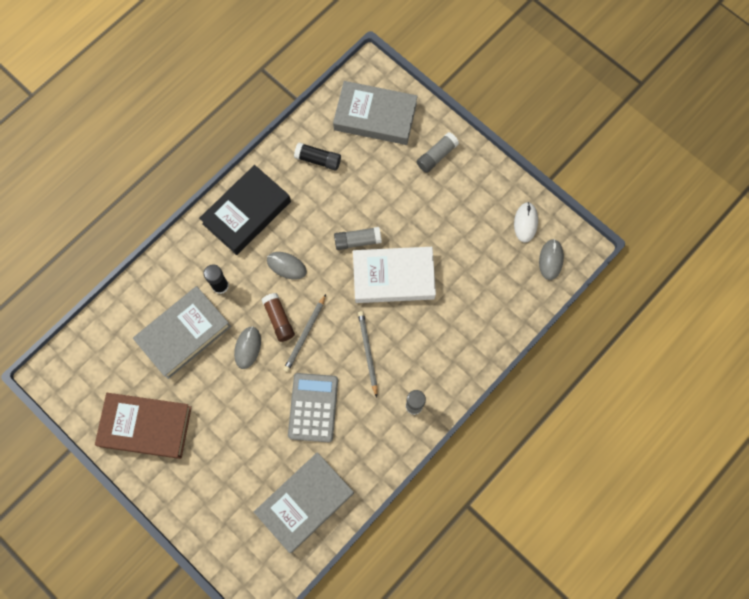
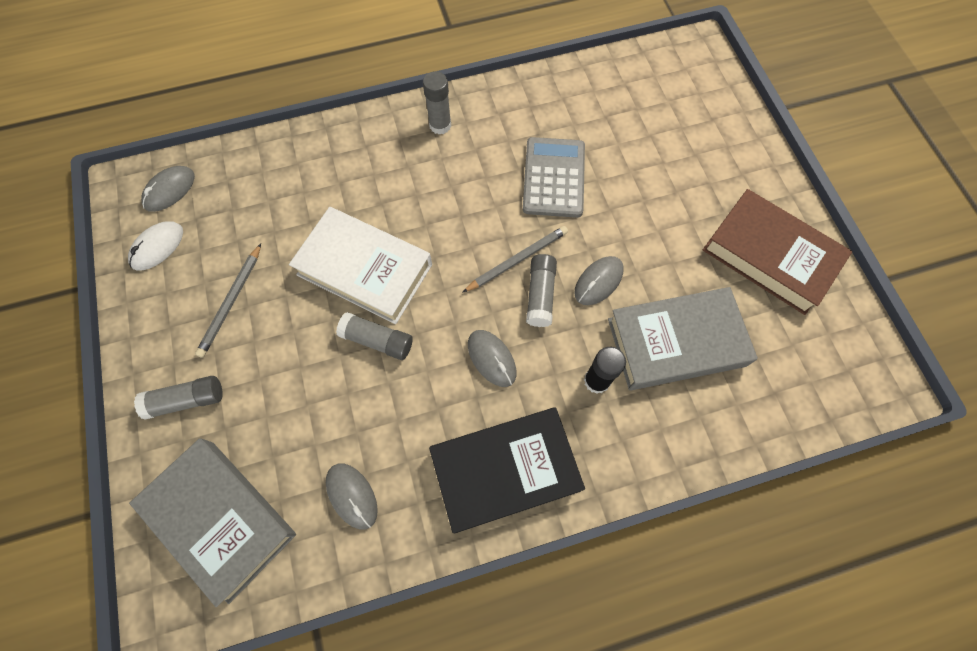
camera: 150 degrees left, 5 degrees down
grey book [254,452,354,553] -> none
brown glue stick [262,293,295,342] -> grey glue stick [526,254,557,327]
grey calculator [288,373,338,442] -> grey calculator turned 150 degrees clockwise [523,137,585,218]
black glue stick [294,142,341,170] -> grey mouse [326,463,378,530]
grey pencil [358,311,378,397] -> grey pencil moved to [195,244,261,358]

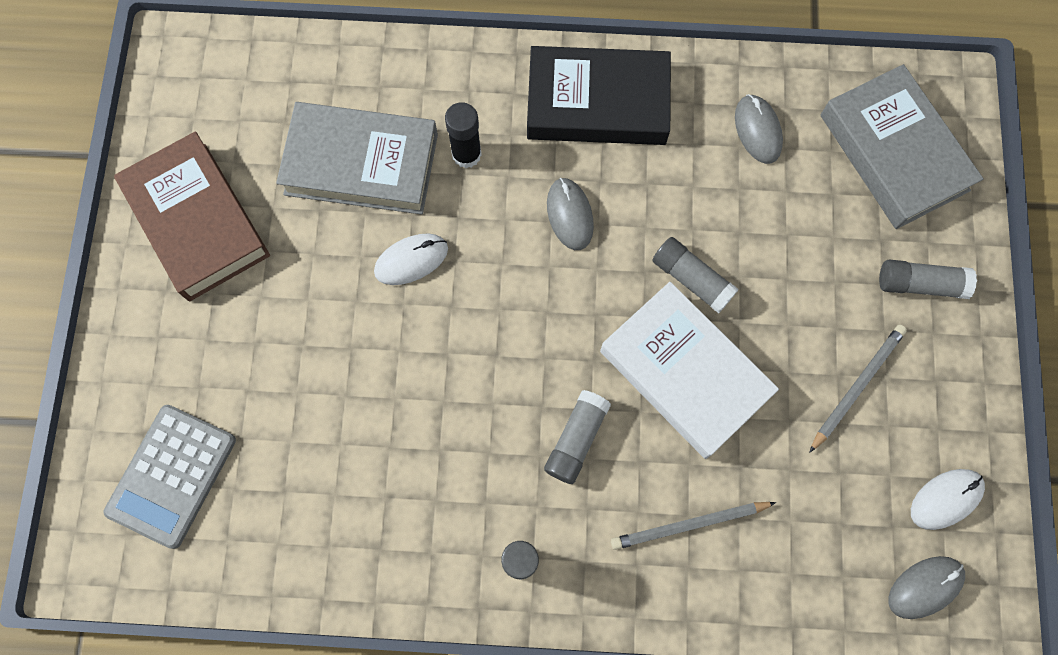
camera: 160 degrees left, 5 degrees up
grey pencil [462,226,568,293] -> grey pencil moved to [611,502,776,550]
grey calculator [523,137,585,218] -> grey calculator moved to [104,405,236,549]
grey glue stick [526,254,557,327] -> grey glue stick moved to [544,390,611,484]
grey mouse [574,256,624,305] -> white mouse [374,233,448,285]

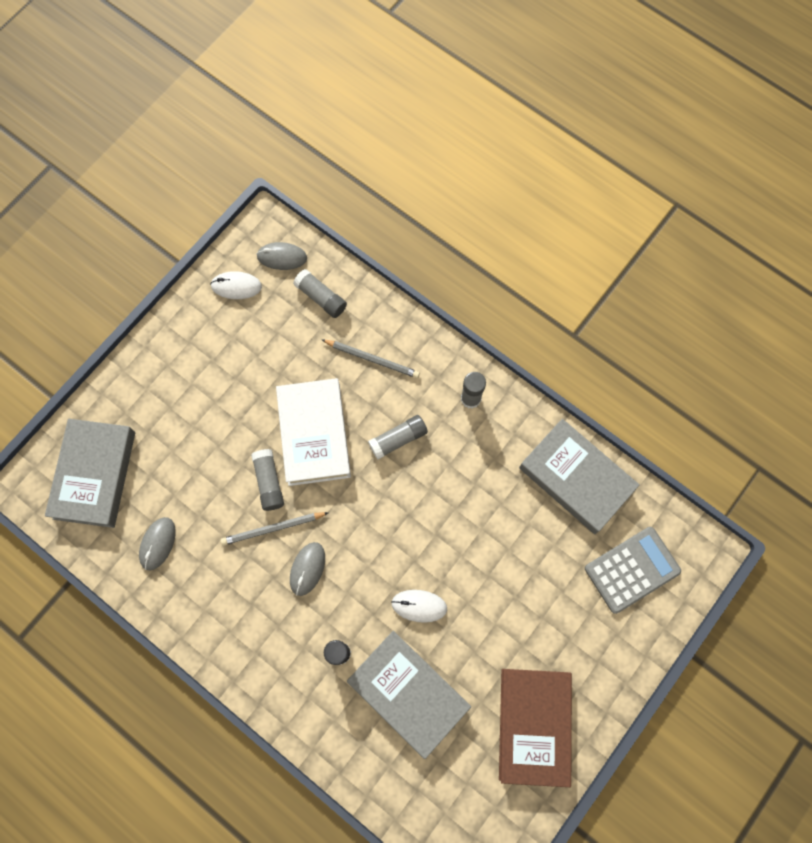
camera: 145 degrees left, 0 degrees up
black book [527,46,671,145] -> none
grey pencil [809,325,907,453] -> grey pencil moved to [221,512,329,546]
grey glue stick [879,260,977,299] -> grey glue stick moved to [293,269,347,318]
none -> grey book [519,419,640,534]

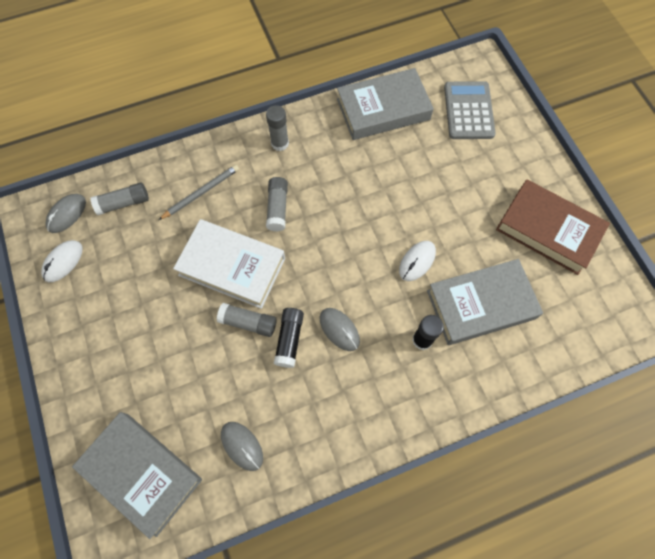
camera: 60 degrees left, 5 degrees down
grey pencil [221,512,329,546] -> black glue stick [274,308,304,368]

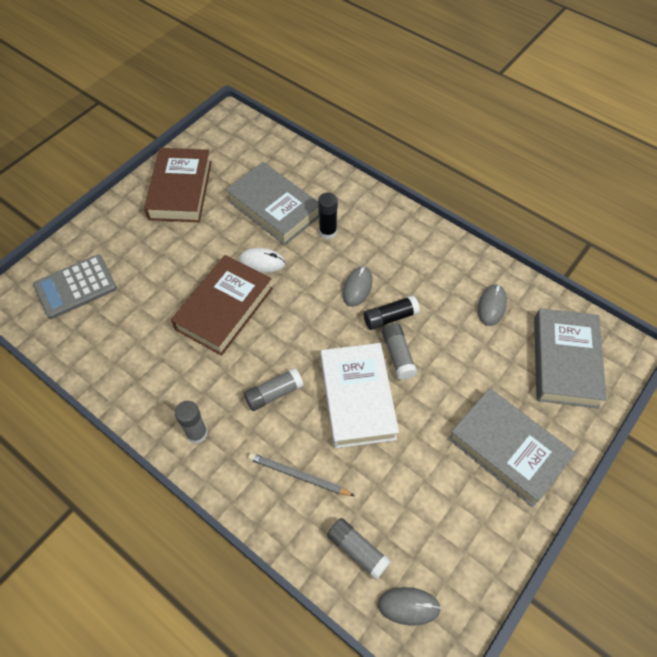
camera: 120 degrees left, 10 degrees down
white mouse [41,240,83,282] -> none
grey book [337,68,434,140] -> grey book moved to [448,388,575,507]
none -> brown book [171,255,273,356]

